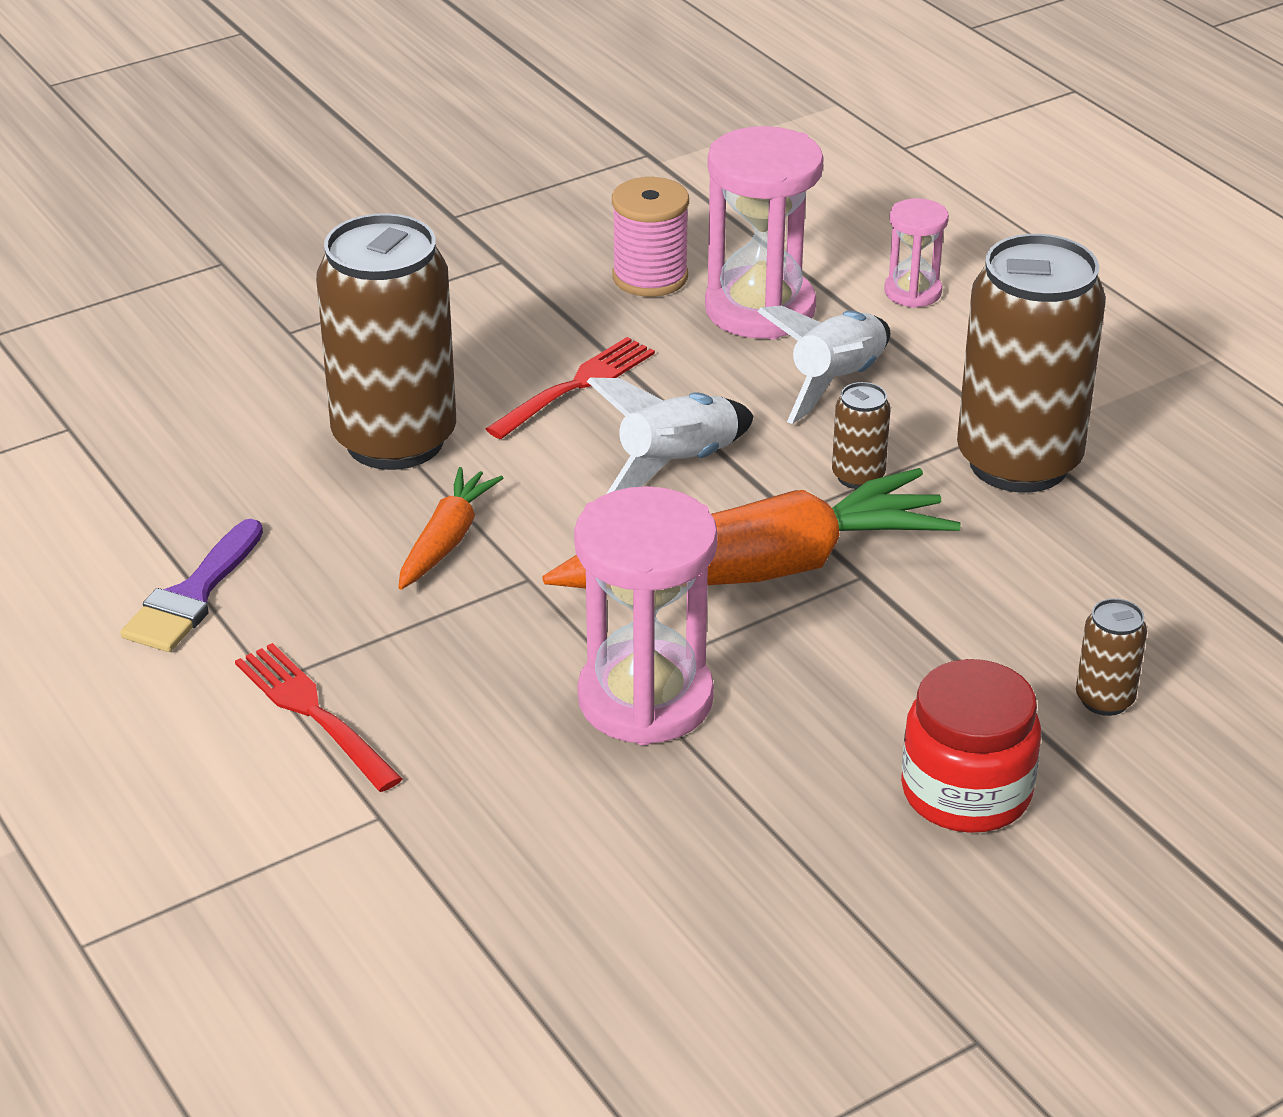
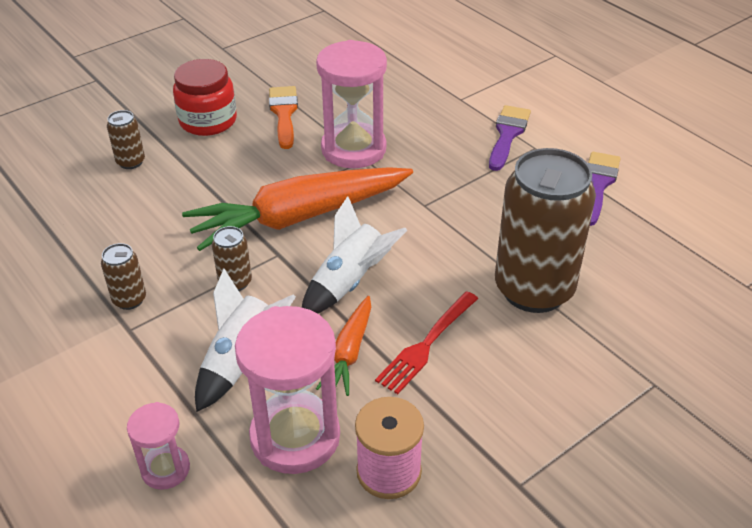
camera: 175 degrees right, 5 degrees up
red fork [235,643,403,792] -> purple brush [489,105,531,171]
orange carrot [398,467,503,590] -> orange carrot moved to [316,296,371,396]
brown can [957,234,1106,493] -> brown can [101,243,146,310], size x0.42
none -> orange brush [269,86,298,149]

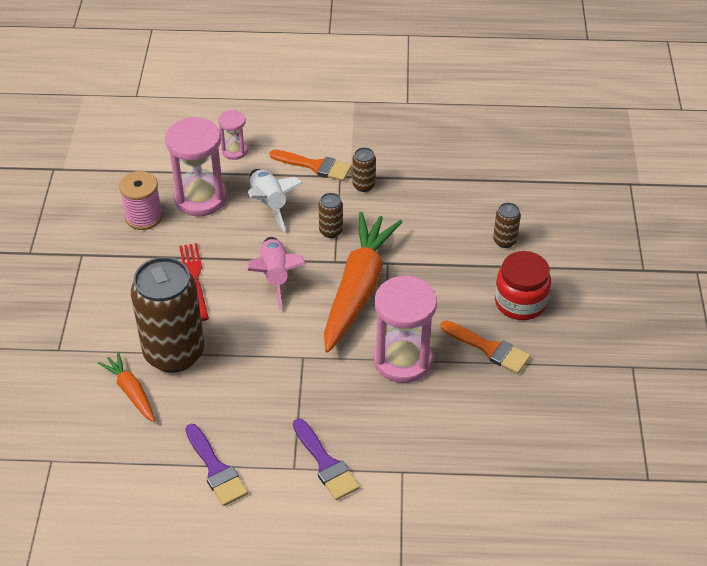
camera: 130 degrees right, 5 degrees up
white rocket [302,196,407,314] -> pink rocket [247,237,306,309]
orange carrot [316,296,371,396] -> orange carrot moved to [98,352,155,422]
none -> orange brush [269,150,352,181]

